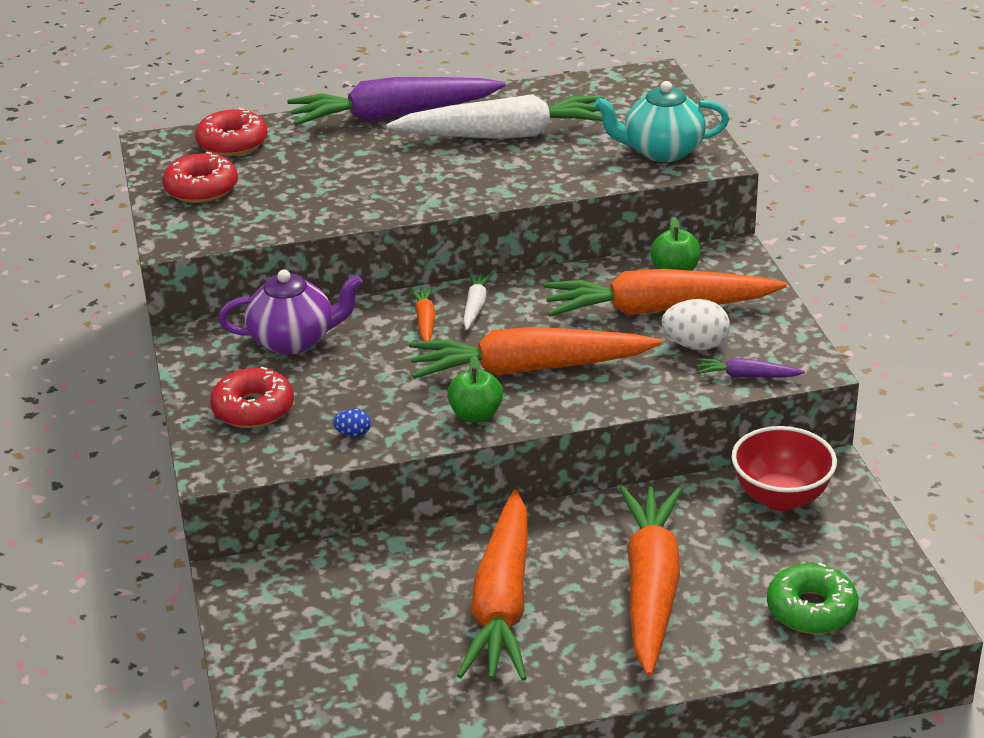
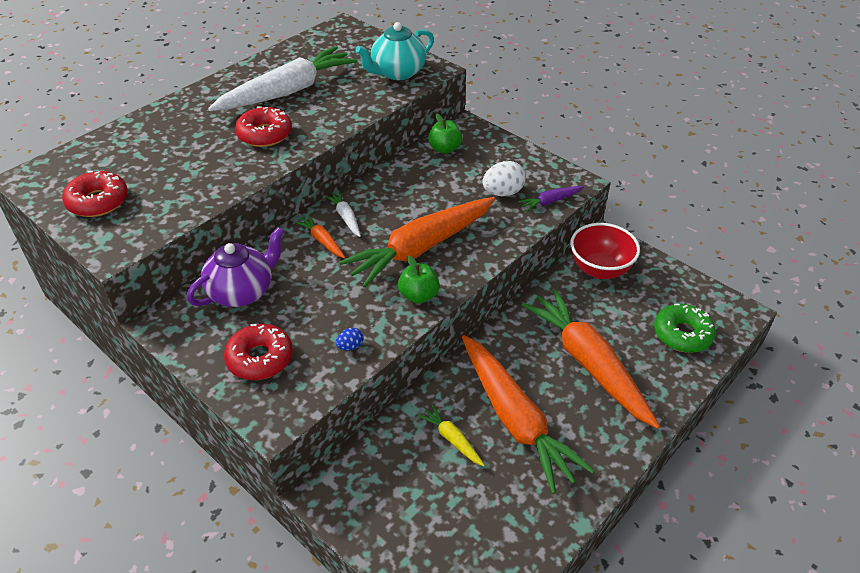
camera: 35 degrees left, 10 degrees up
red donut [195,108,268,156] -> red donut moved to [235,106,292,147]
purple carrot [287,77,506,125] -> none
orange carrot [543,269,787,316] -> none
none -> yellow carrot [418,405,485,467]

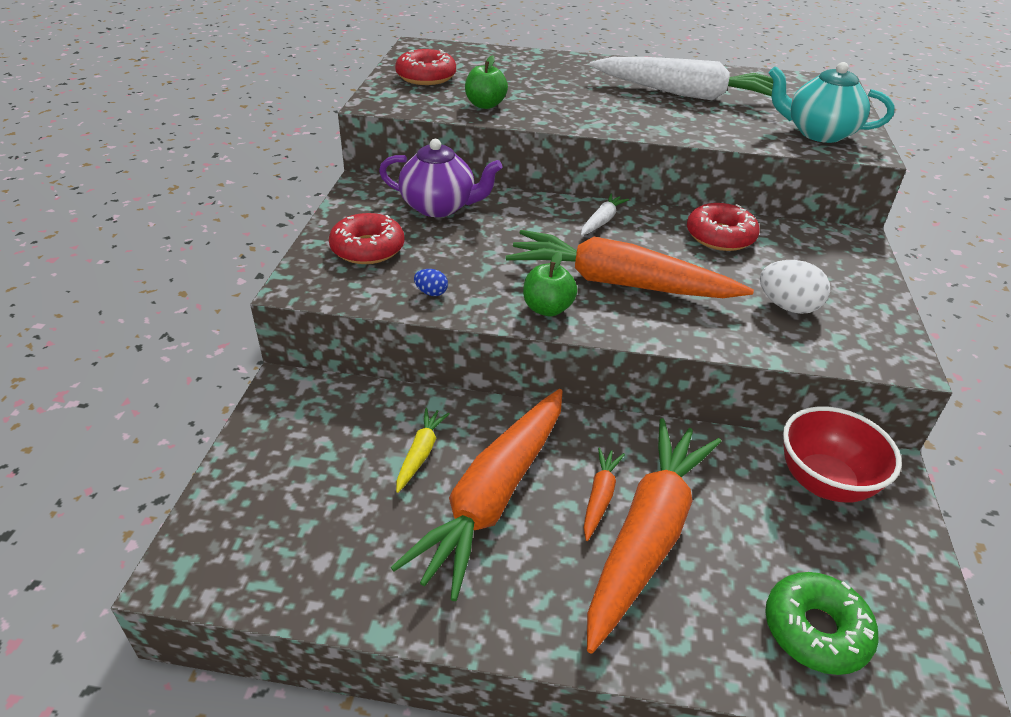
camera: 55 degrees right, 5 degrees down
red donut [235,106,292,147] -> red donut moved to [687,203,760,251]
orange carrot [295,215,345,258] -> orange carrot moved to [584,447,625,541]
green apple [428,114,462,154] -> green apple moved to [465,55,508,109]
purple carrot [518,186,584,212] -> none

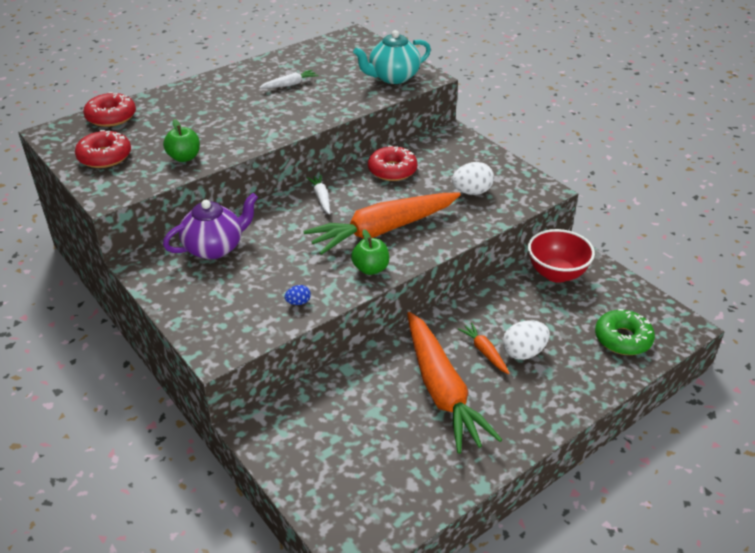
camera: 45 degrees left, 0 degrees up
red donut [329,213,405,264] -> red donut moved to [83,92,136,127]
yellow carrot [396,408,450,493] -> none
orange carrot [587,418,721,653] -> white egg [503,321,550,360]
white carrot [589,57,773,100] -> white carrot [259,70,318,89], size x0.42

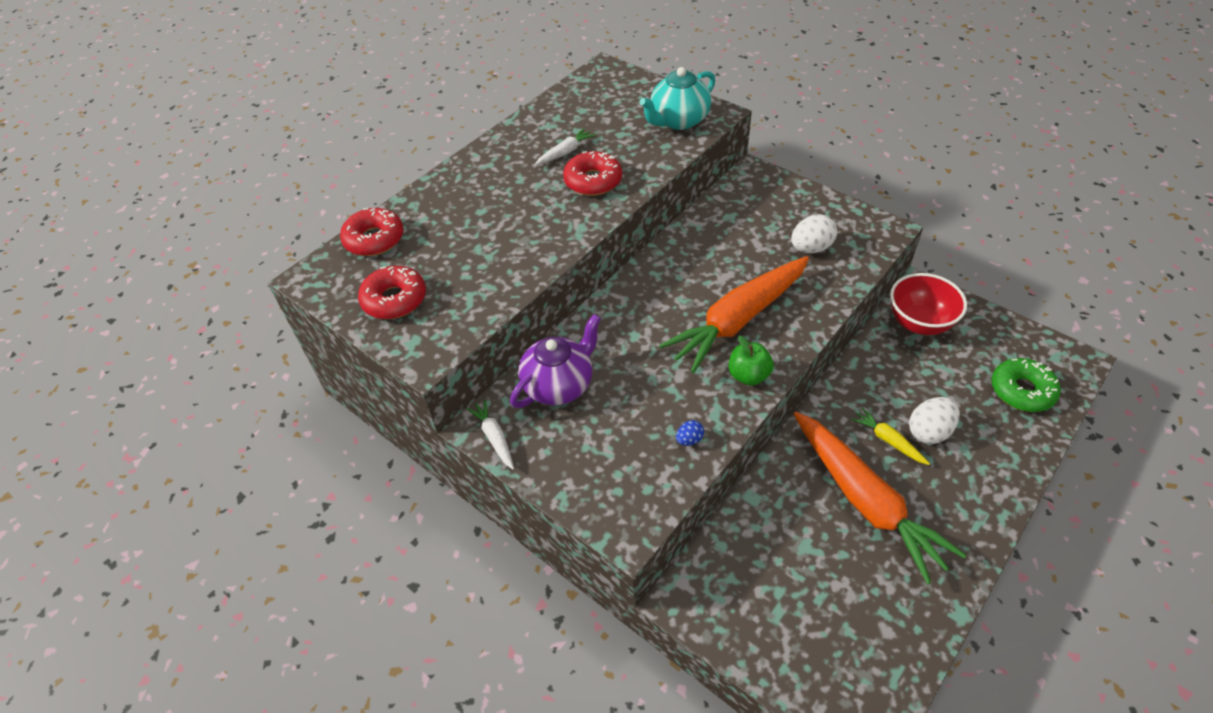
camera: 10 degrees left, 10 degrees up
green apple [163,119,200,162] -> none
white carrot [306,175,330,214] -> white carrot moved to [466,399,514,470]
red donut [368,145,418,181] -> red donut moved to [563,151,622,196]
orange carrot [458,323,510,374] -> yellow carrot [851,408,930,465]

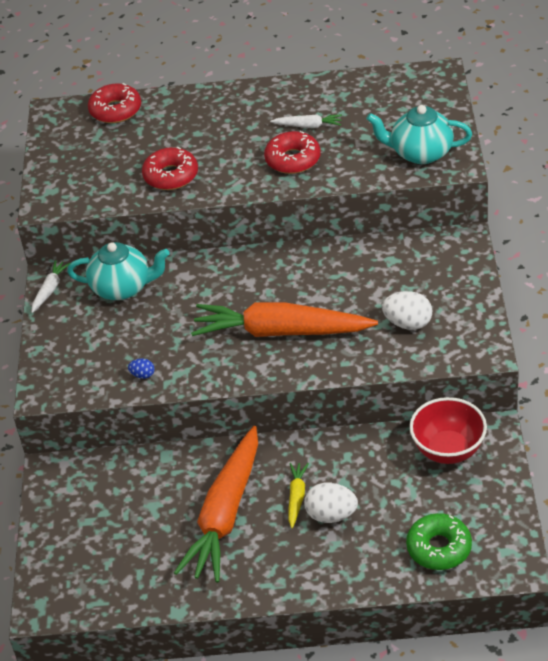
camera: 50 degrees right, 5 degrees down
red donut [358,266,426,319] -> red donut moved to [142,147,198,190]
purple teapot [510,314,601,408] -> turquoise teapot [67,242,170,300]
green apple [729,335,774,386] -> none

